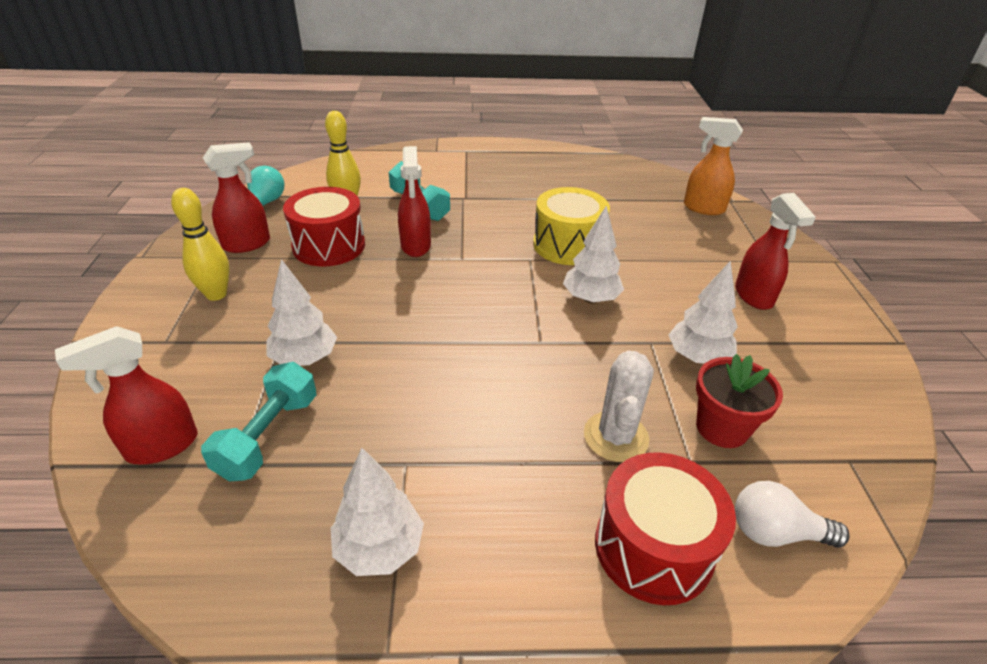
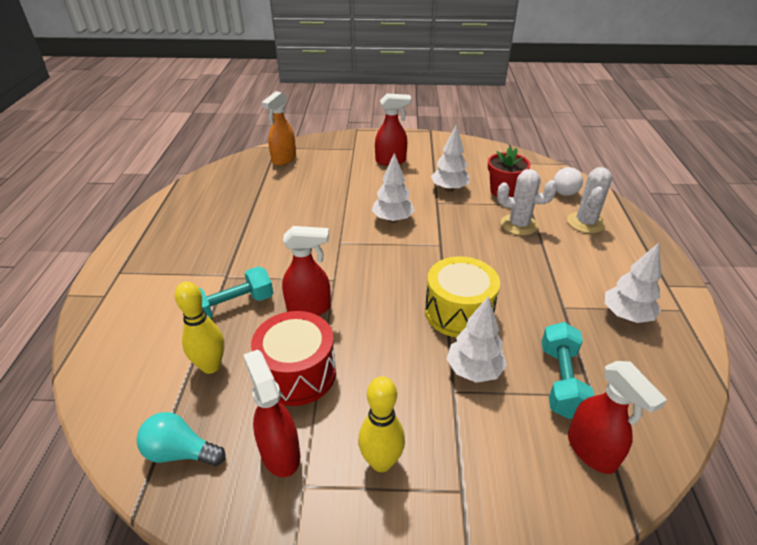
camera: 85 degrees left, 0 degrees up
turquoise dumbbell [201,362,316,482] -> turquoise dumbbell turned 75 degrees clockwise [542,322,594,419]
yellow drum [533,187,610,265] -> yellow drum moved to [425,256,500,337]
red drum [595,452,736,605] -> white cactus [567,167,612,233]

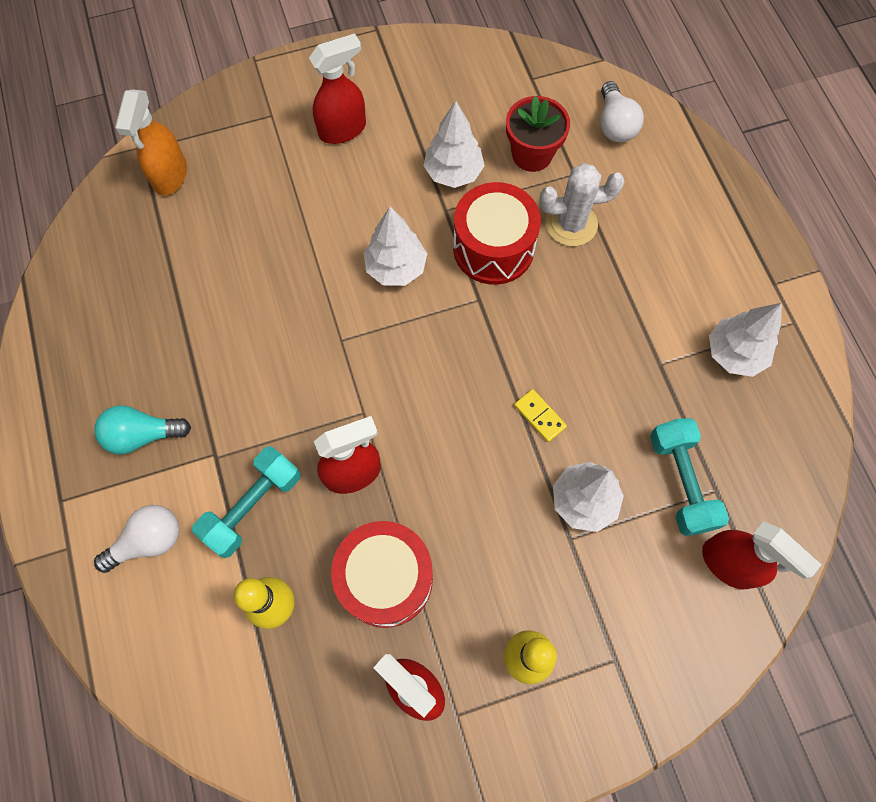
camera: 20 degrees left, 30 degrees up
turquoise light bulb [137,412,226,466] -> turquoise light bulb moved to [95,405,191,454]
yellow drum [425,256,500,337] -> yellow domino [514,389,567,442]
white cactus [567,167,612,233] -> none
none -> white light bulb [94,505,179,573]
none -> red drum [453,182,541,285]

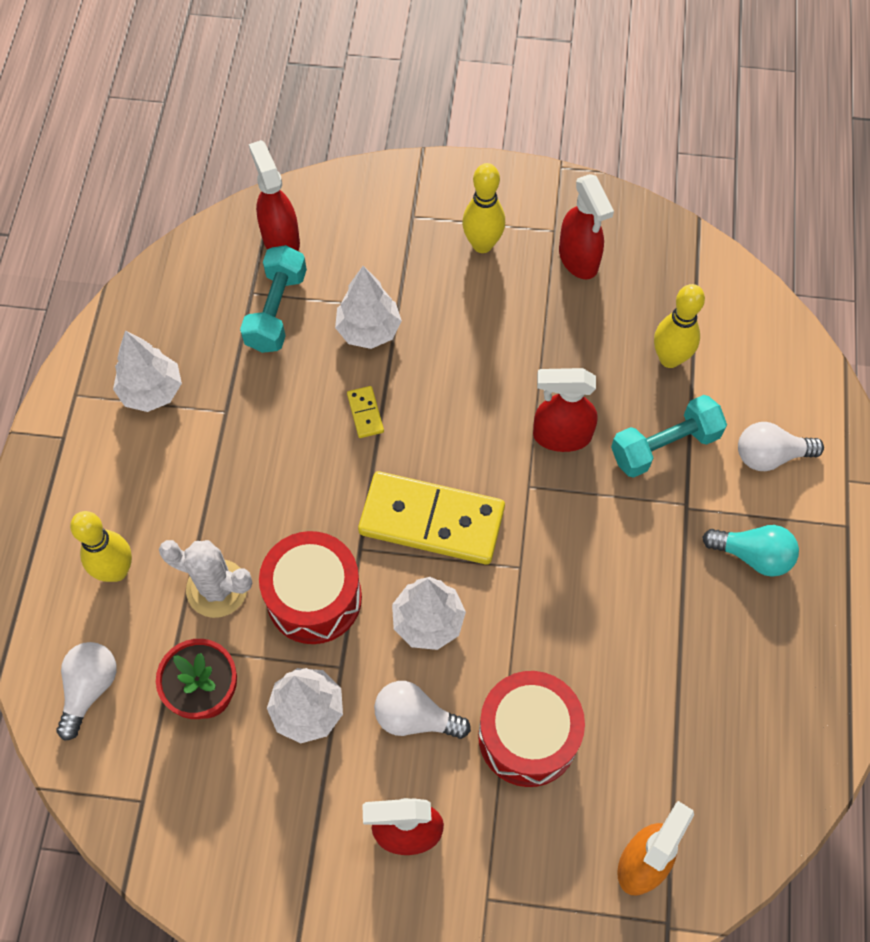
camera: 155 degrees left, 5 degrees down
red drum [331,521,433,628] -> red drum moved to [478,671,585,787]
none -> yellow bowling pin [70,511,132,582]
none -> yellow domino [358,471,505,565]
none -> white light bulb [374,681,471,739]

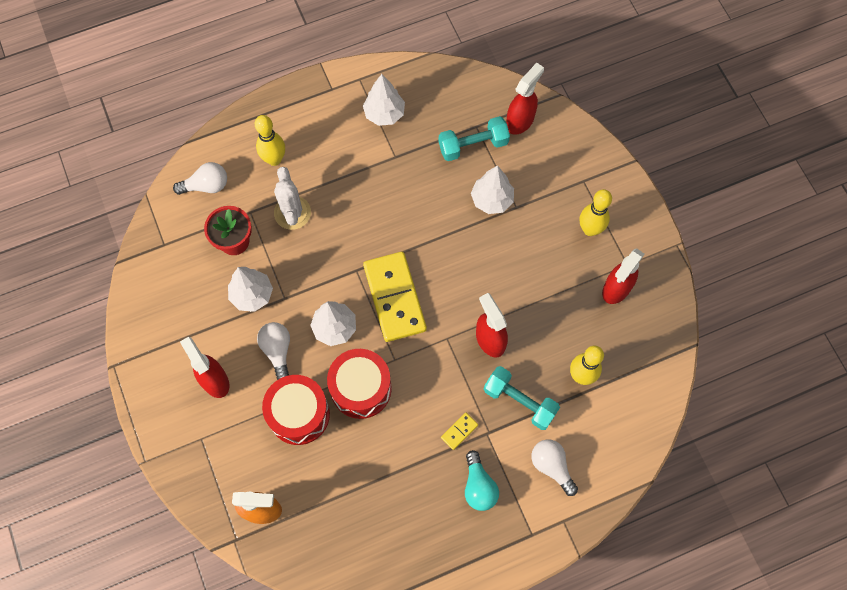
camera: 60 degrees right, 5 degrees up
red drum [259,531,362,644] -> red drum moved to [327,349,392,419]
yellow domino [347,386,384,438] -> yellow domino moved to [441,413,478,450]

